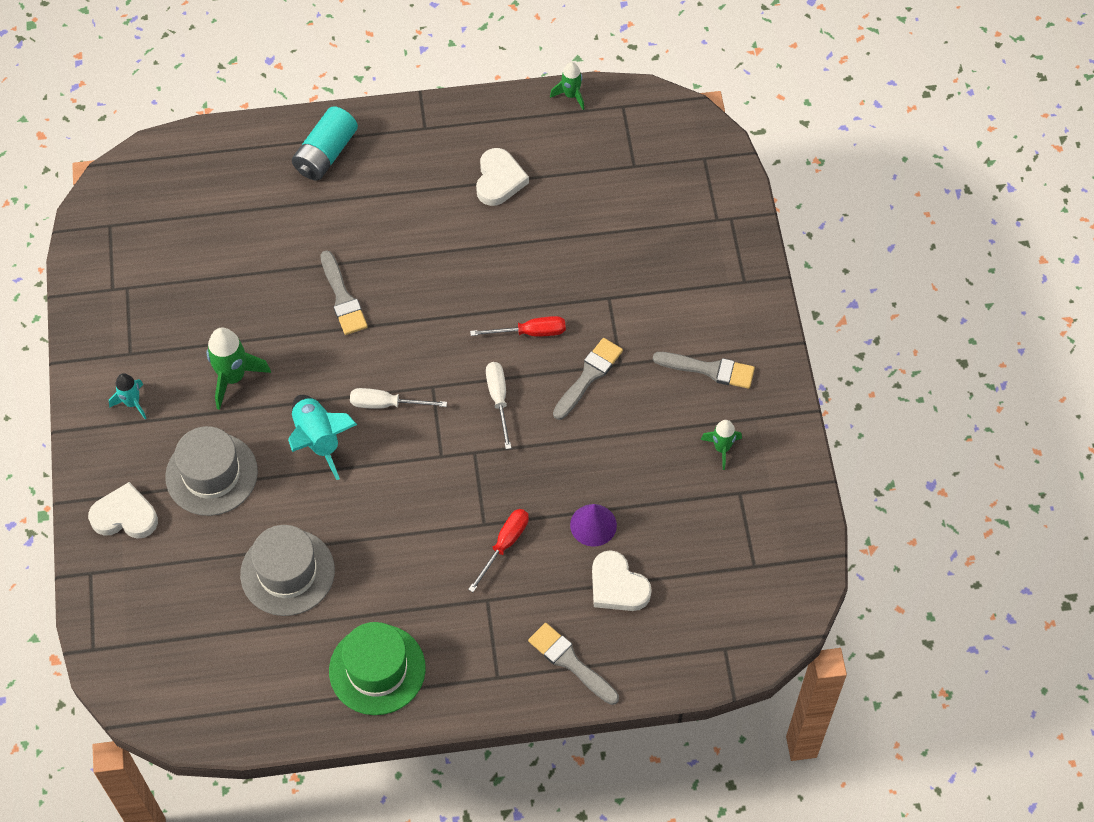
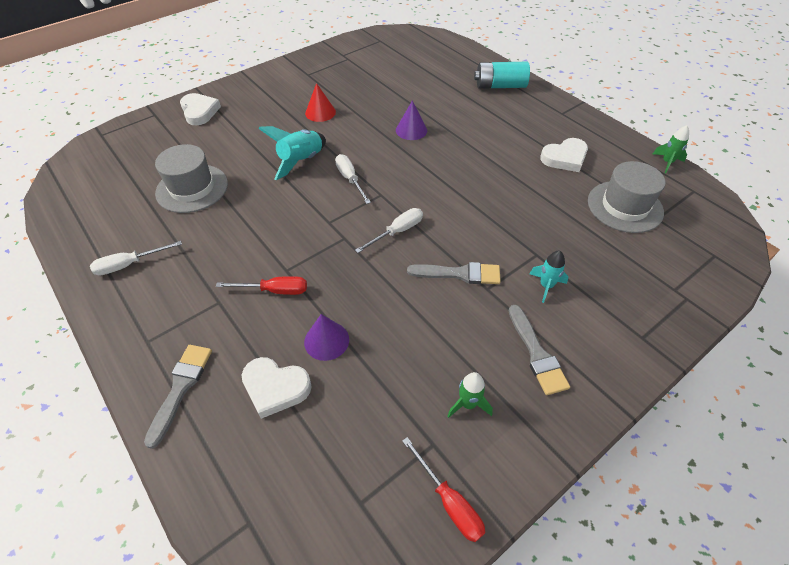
camera: 60 degrees right, 10 degrees down
turquoise rocket [109,373,147,419] -> turquoise rocket moved to [530,251,568,303]
grey hat [165,426,258,516] -> grey hat moved to [588,161,665,233]
green rocket [207,327,271,410] -> red cone [305,83,336,122]
grey brush [320,250,368,335] -> purple cone [396,101,427,140]
green hat [329,622,426,715] -> white screwdriver [90,241,182,276]
red screwdriver [470,316,566,337] -> red screwdriver moved to [402,437,485,542]
white heart [592,550,652,611] -> white heart turned 90 degrees counterclockwise [242,357,312,419]

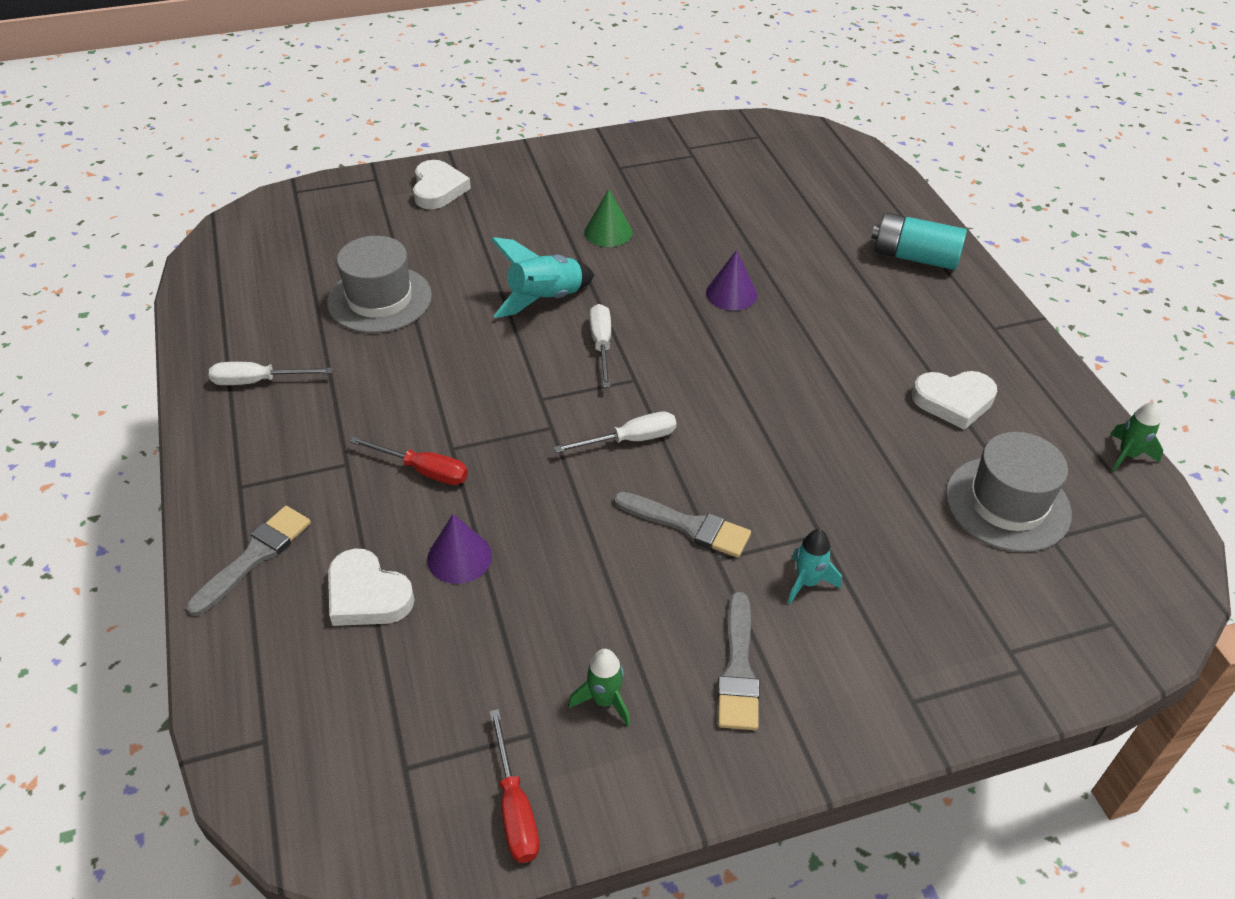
camera: 20 degrees right, 5 degrees down
red cone [305,83,336,122] -> green cone [584,189,633,247]

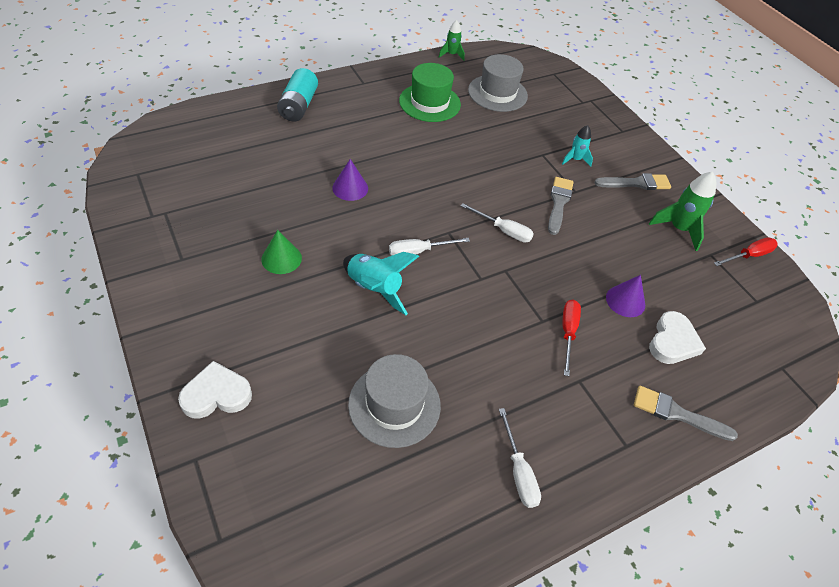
camera: 105 degrees left, 5 degrees up
white screwdriver [554,411,676,453] -> white screwdriver turned 150 degrees clockwise [461,203,534,243]
green rocket [568,649,630,726] -> green rocket [649,171,716,251], size x1.64
white heart [912,371,997,430] -> green hat [399,63,461,122]

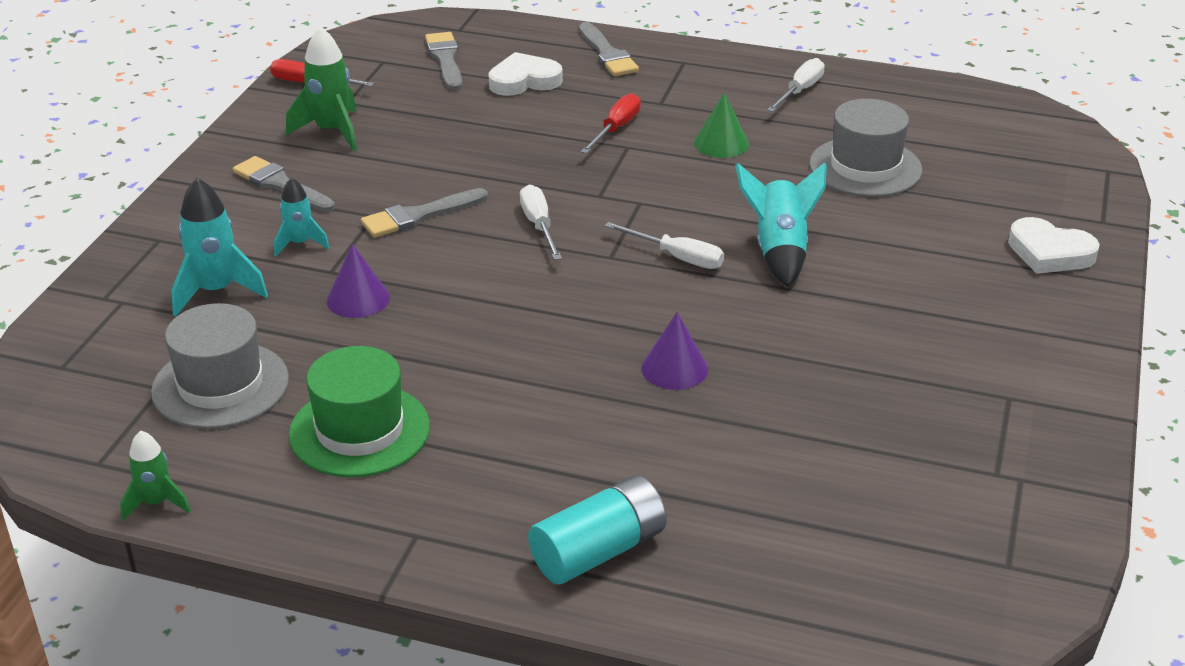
camera: 130 degrees left, 15 degrees down
green cone [261,230,302,274] -> green cone moved to [694,92,749,158]
red screwdriver [562,300,581,376] -> red screwdriver turned 150 degrees clockwise [581,93,641,154]
purple cone [606,275,645,317] -> purple cone moved to [326,244,390,318]
none -> turquoise rocket [171,178,268,316]
none -> grey brush [425,32,462,91]

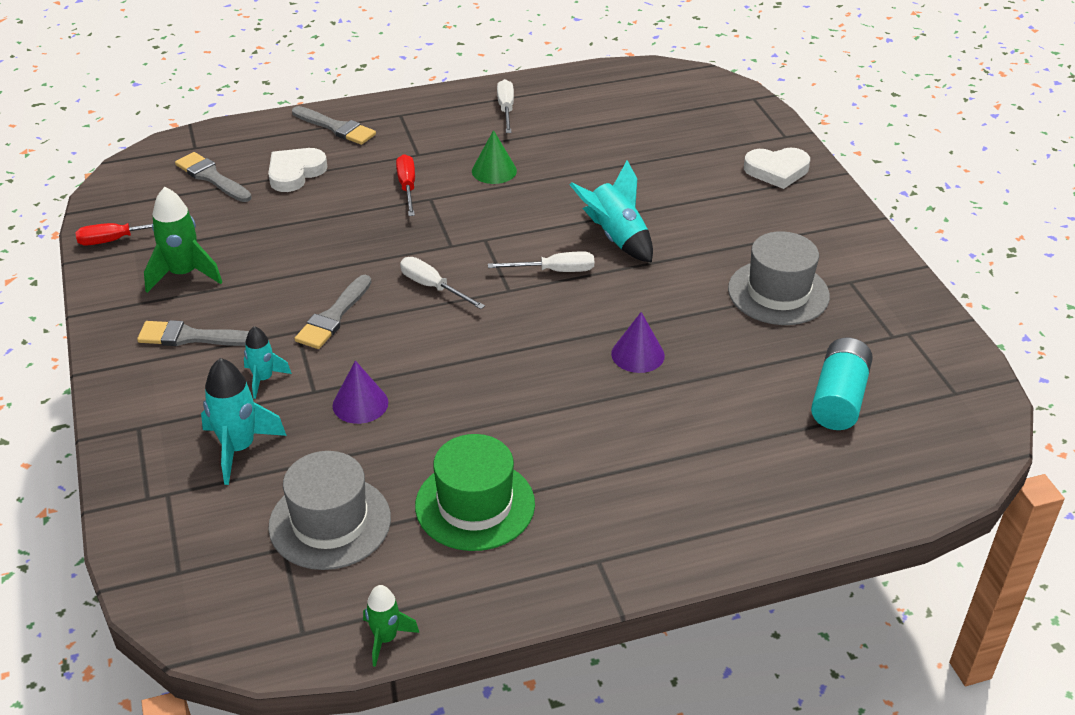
camera: 35 degrees left, 5 degrees up
turquoise battery [528,475,667,585] -> turquoise battery moved to [811,338,873,430]
grey hat [809,99,922,197] -> grey hat moved to [728,231,830,325]

